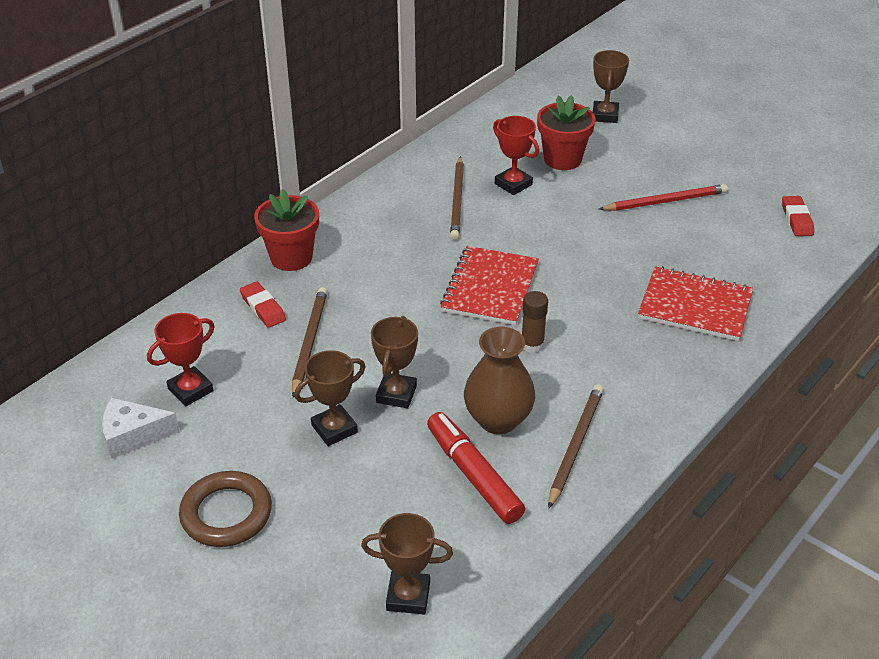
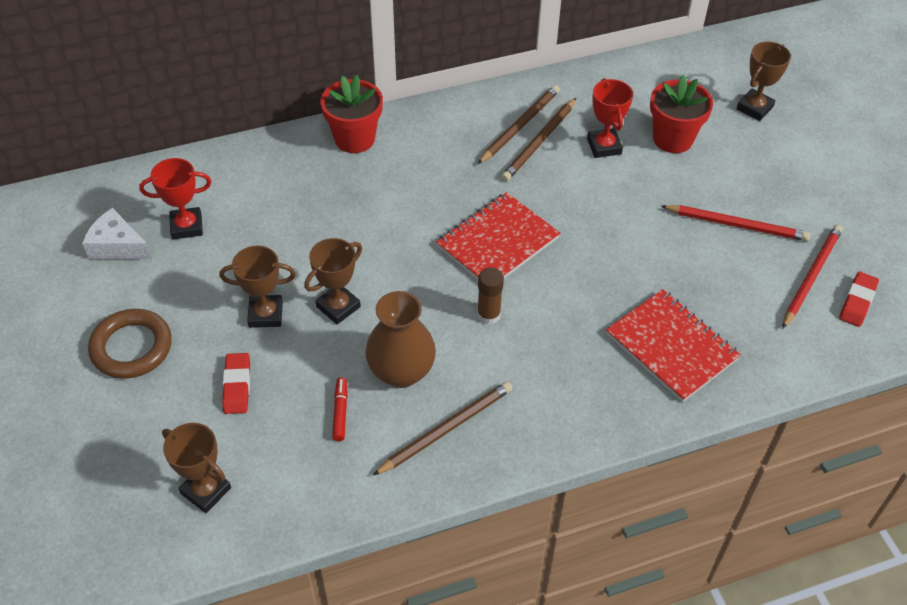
camera: 30 degrees right, 10 degrees up
red eraser [240,281,286,328] -> red eraser moved to [222,353,250,414]
brown pencil [292,287,328,398] -> brown pencil moved to [478,85,560,164]
red marker [427,412,525,524] -> red marker [332,377,348,441], size x0.49
none -> red pencil [782,225,843,329]

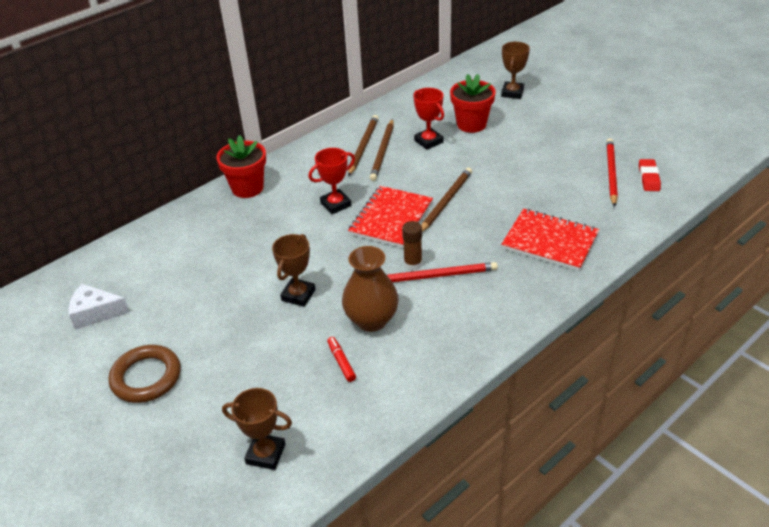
camera: 20 degrees left, 10 degrees down
red trophy [139,158,212,239] -> red trophy moved to [309,148,355,214]
brown trophy [219,246,296,328] -> none
red eraser [222,353,250,414] -> none
brown pencil [373,381,513,475] -> brown pencil moved to [421,168,472,232]
red pencil [661,205,811,241] -> red pencil moved to [387,262,498,282]

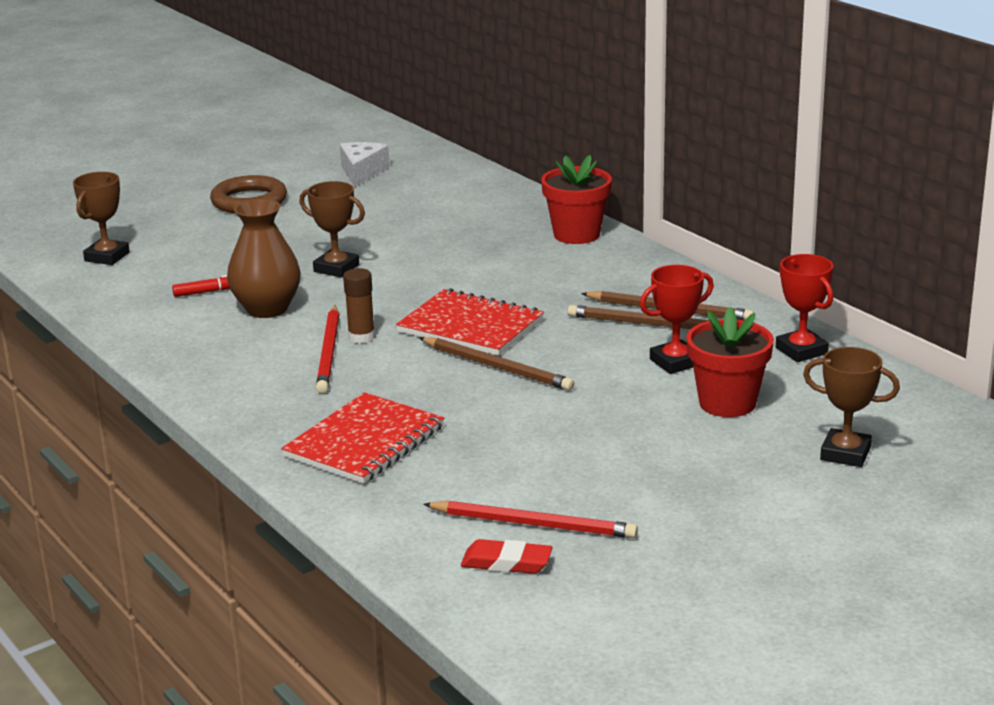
camera: 95 degrees right, 15 degrees down
red trophy [309,148,355,214] -> red trophy moved to [776,254,833,362]

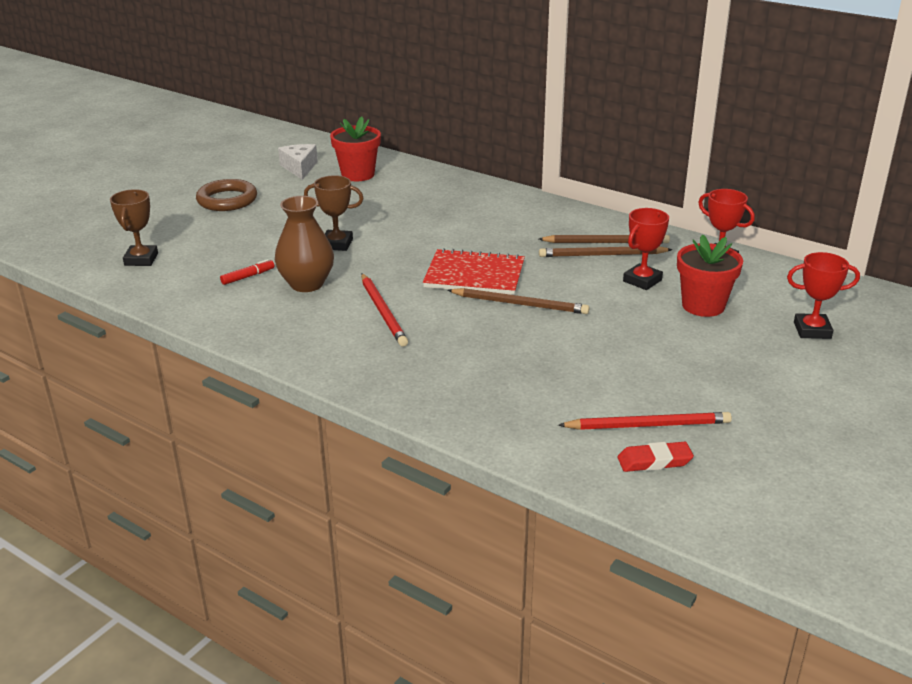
camera: 20 degrees left, 5 degrees up
red notebook [281,392,444,484] -> none
brown glue stick [343,268,375,344] -> none
red flower pot [541,155,612,244] -> red flower pot moved to [330,116,381,181]
brown trophy [803,347,900,467] -> red trophy [787,252,860,339]

